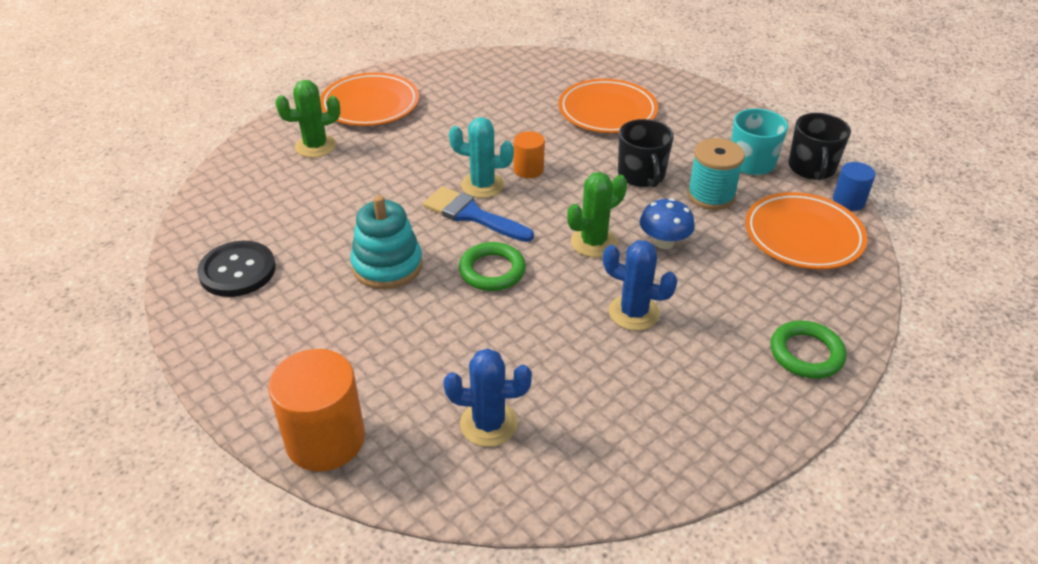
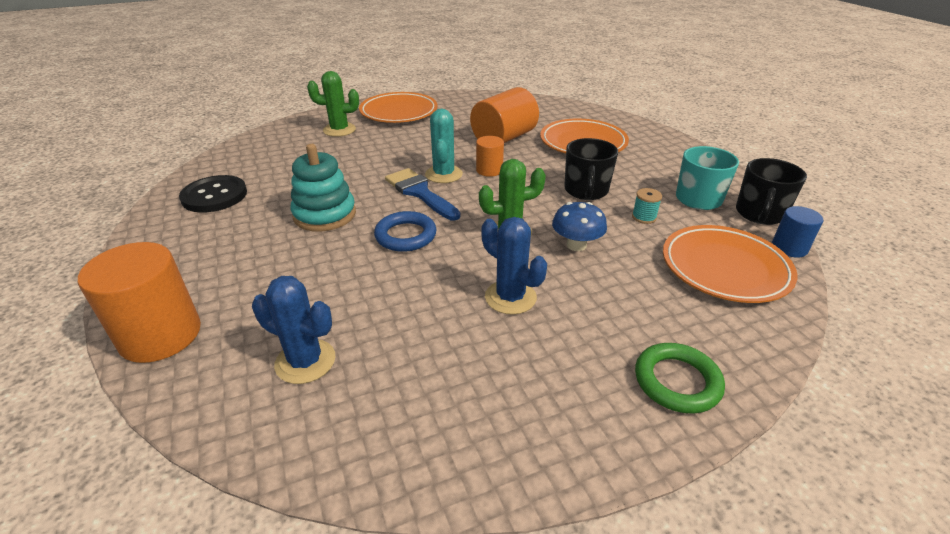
camera: 20 degrees right, 5 degrees down
turquoise cactus [449,117,514,198] -> turquoise cactus turned 60 degrees clockwise [425,109,463,183]
green ring [459,242,526,291] -> blue ring [374,211,436,252]
turquoise spool [687,138,745,210] -> turquoise spool [632,188,662,224], size x0.52
none -> orange cylinder [470,87,539,143]

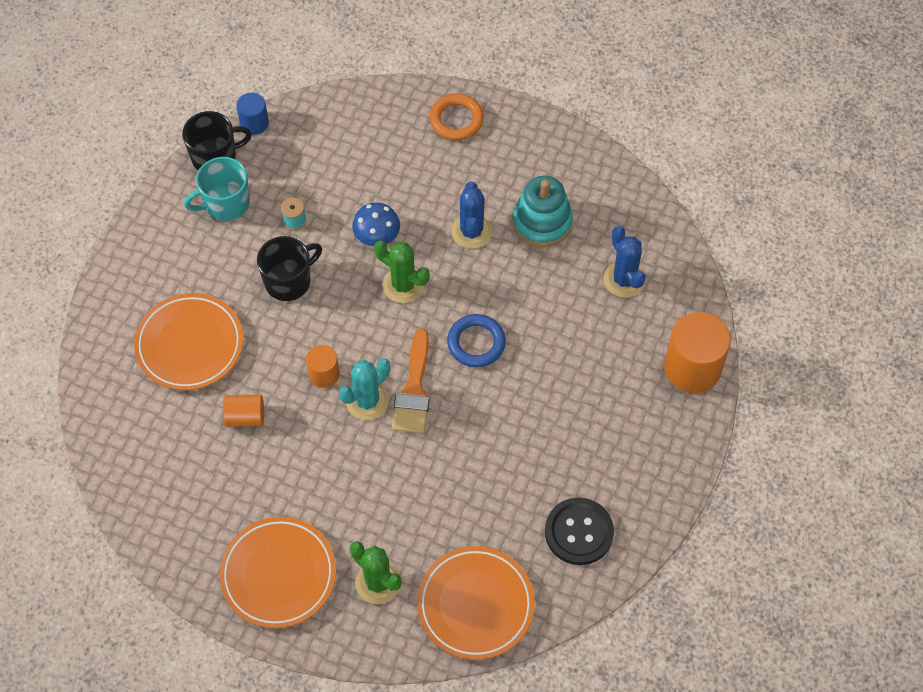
camera: 135 degrees left, 25 degrees up
turquoise stacking toy [290,144,356,232] -> turquoise stacking toy moved to [513,176,573,247]
blue brush [385,168,460,220] -> orange brush [392,329,430,434]
orange cylinder [470,87,539,143] -> orange cylinder [223,394,264,427], size x0.54
green ring [635,343,725,414] -> orange ring [429,93,484,141]
orange plate [663,225,797,303] -> orange plate moved to [417,546,535,660]

